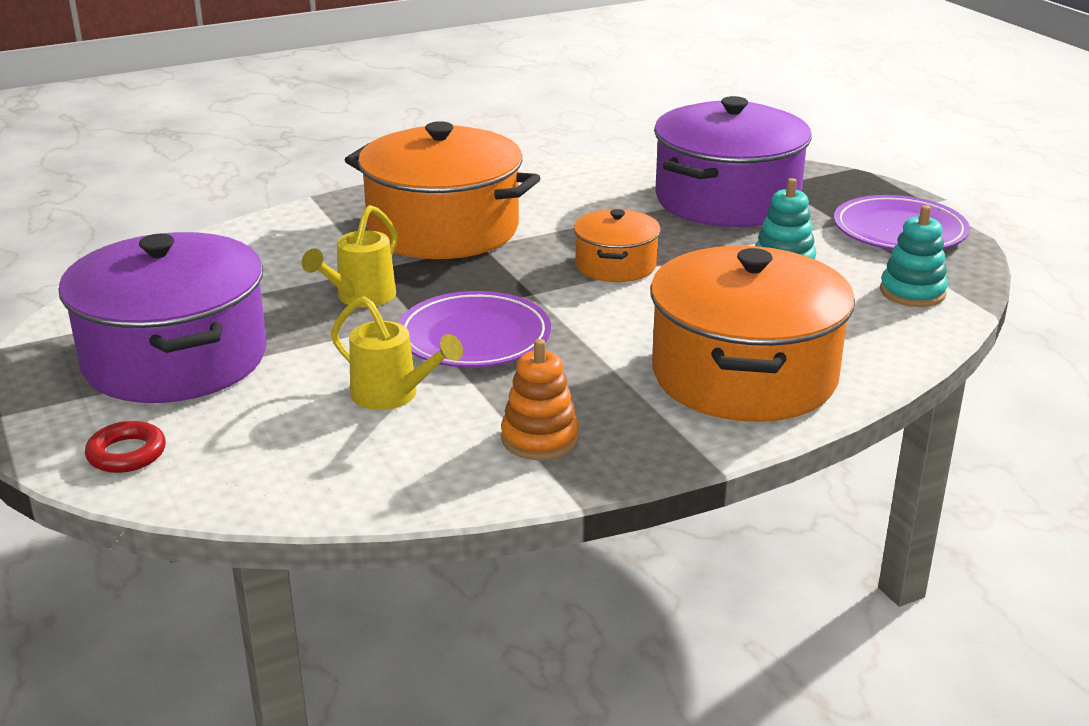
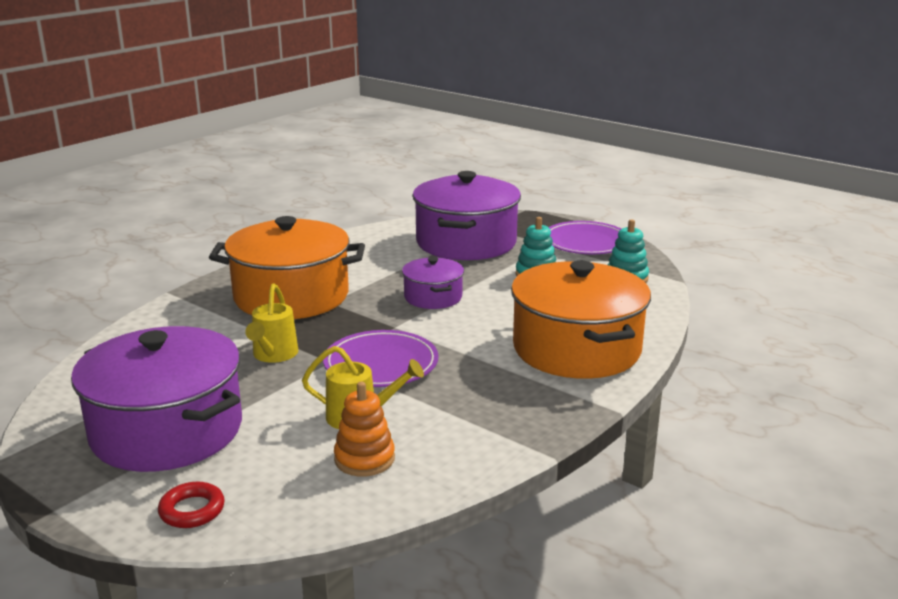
camera: 25 degrees left, 5 degrees down
orange stacking toy [501,339,579,460] -> orange stacking toy moved to [334,382,395,476]
orange pot [574,209,661,282] -> purple pot [402,257,464,309]

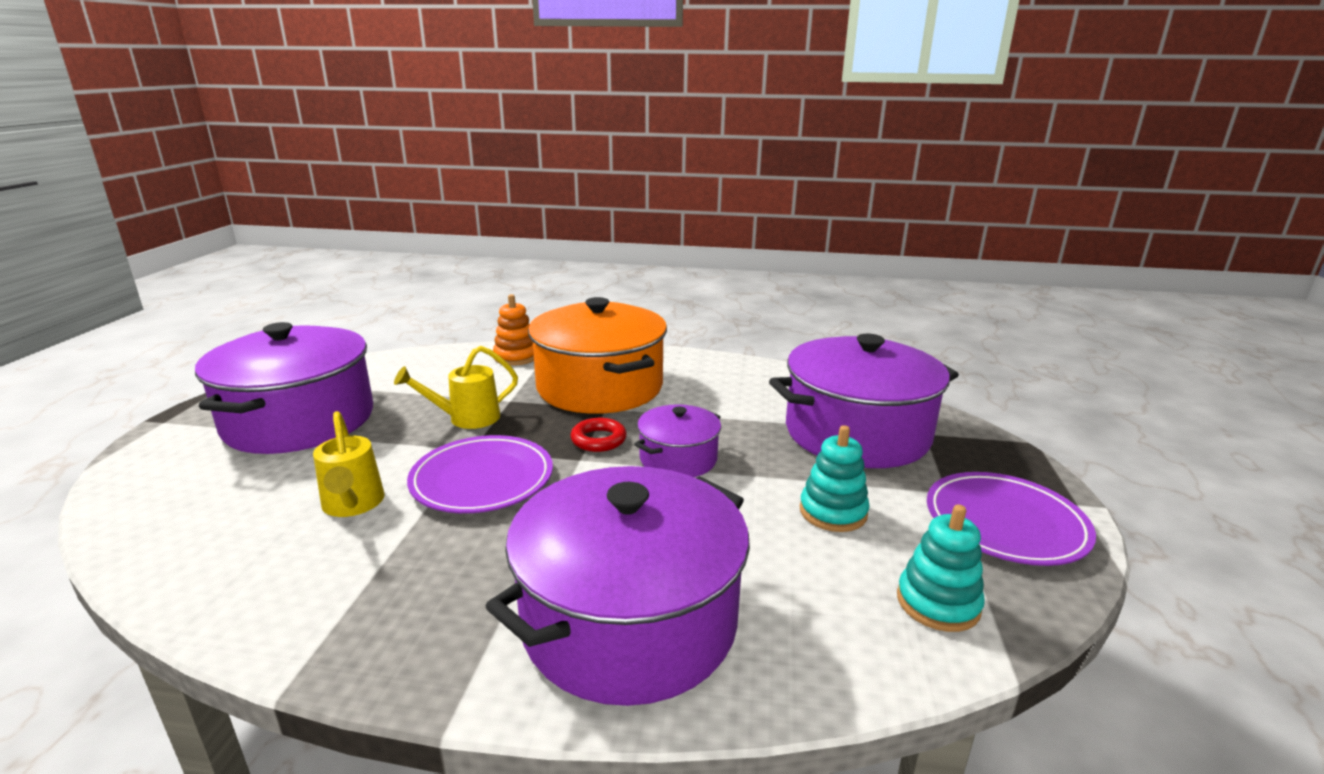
camera: 60 degrees right, 0 degrees up
red ring [158,482,225,528] -> red ring moved to [570,418,627,452]
orange stacking toy [334,382,395,476] -> orange stacking toy moved to [493,294,534,366]
orange pot [511,261,651,379] -> purple pot [486,466,750,706]

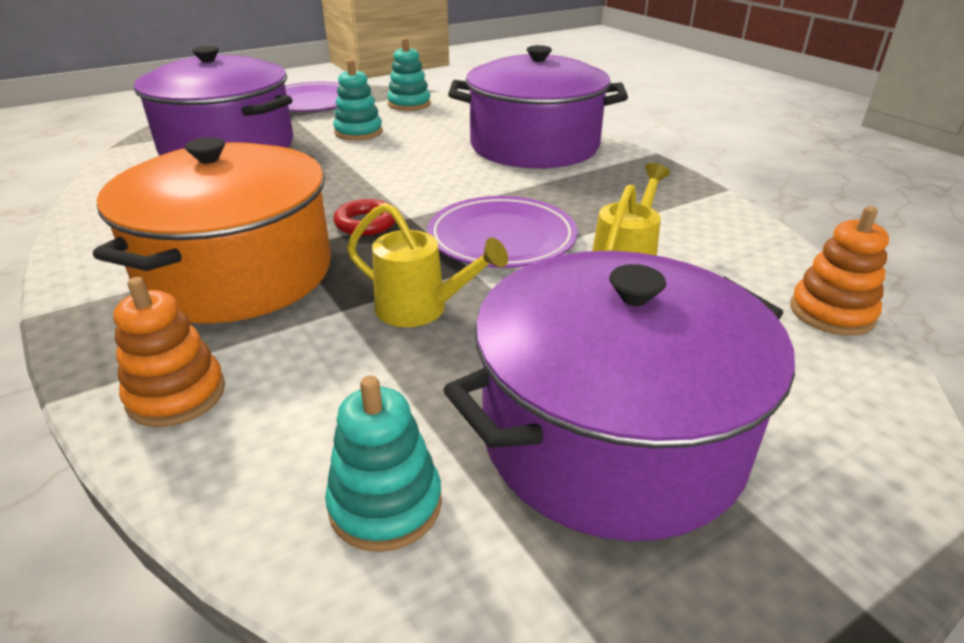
camera: 130 degrees left, 10 degrees up
purple pot [634,404,721,477] -> none
none -> turquoise stacking toy [325,376,442,552]
none -> orange stacking toy [790,206,889,336]

